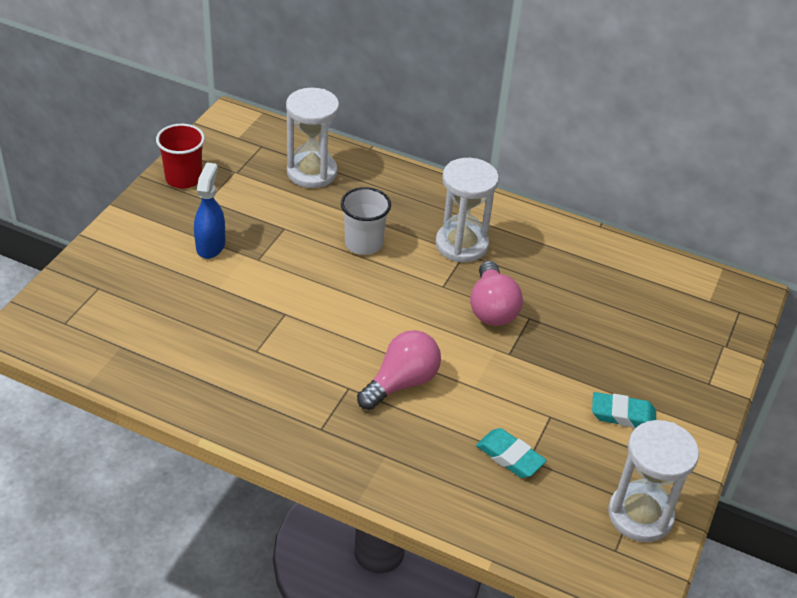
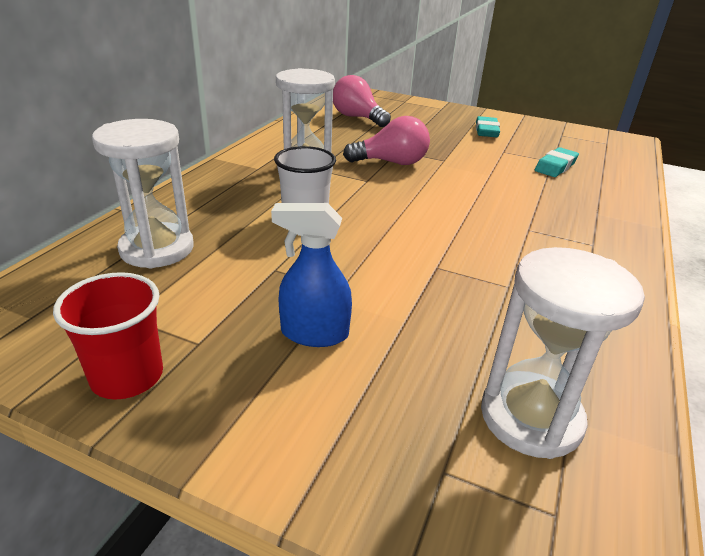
camera: 90 degrees left, 10 degrees down
pink light bulb [357,330,441,410] -> pink light bulb moved to [333,75,391,127]
white hourglass [608,420,699,542] -> white hourglass moved to [481,247,645,459]

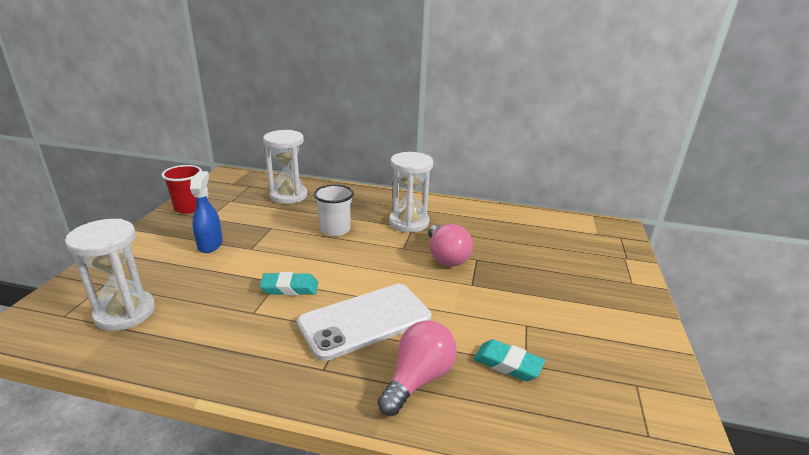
camera: 80 degrees right, 5 degrees down
pink light bulb [333,75,391,127] -> pink light bulb moved to [378,320,457,416]
turquoise eraser [476,116,500,137] -> turquoise eraser moved to [259,272,318,295]
none -> white phone [297,284,431,361]

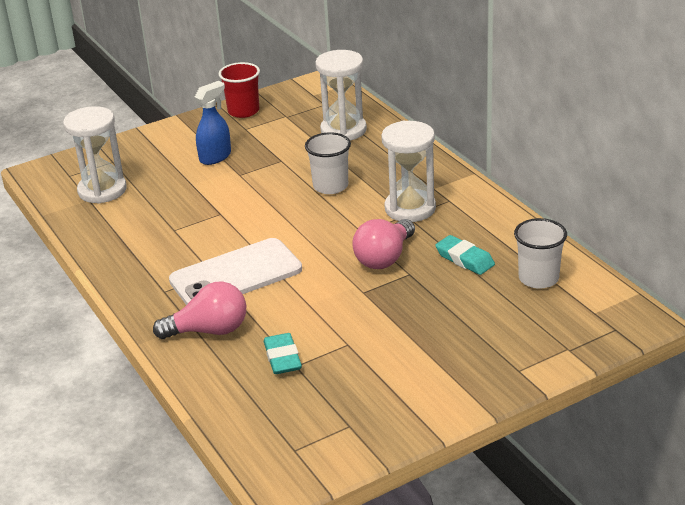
camera: 50 degrees right, 5 degrees up
turquoise eraser [259,272,318,295] -> turquoise eraser moved to [435,235,495,275]
white phone [297,284,431,361] -> white phone turned 45 degrees counterclockwise [169,238,302,305]
none -> white cup [514,218,567,289]

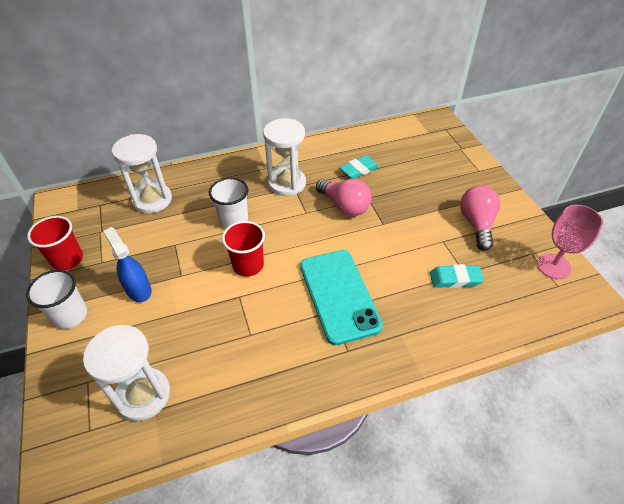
camera: 80 degrees left, 15 degrees up
pink light bulb [153,282,246,339] -> pink light bulb moved to [460,185,500,251]
white phone [169,238,302,305] -> turquoise phone [300,250,383,345]
white cup [514,218,567,289] -> white cup moved to [26,269,87,329]
none -> red cup [222,221,265,277]
none -> pink goblet [537,205,603,279]

